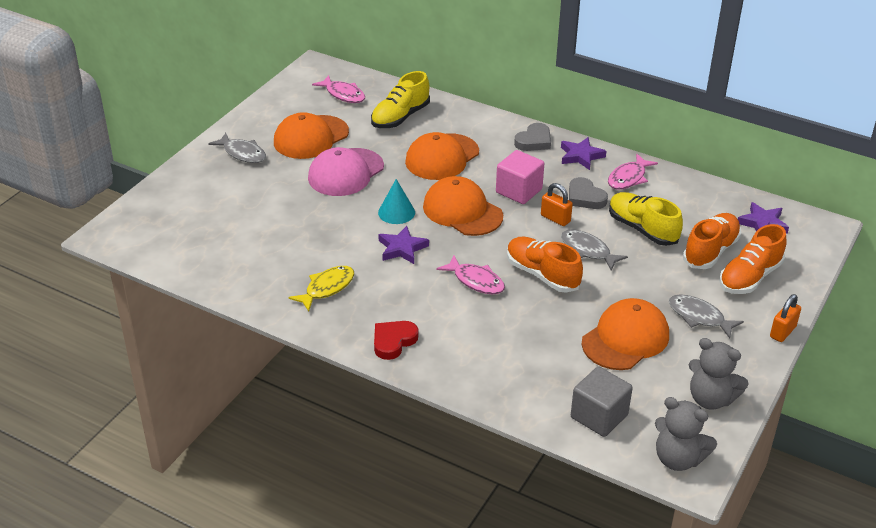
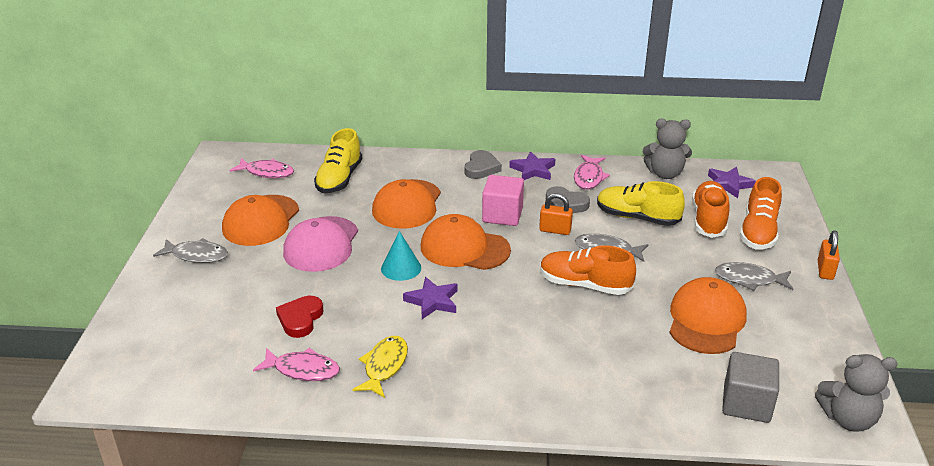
camera: 25 degrees left, 5 degrees down
red heart [374,321,418,360] -> red heart moved to [276,296,323,338]
pink fish [436,255,505,294] -> pink fish moved to [253,348,340,381]
grey teddy bear [689,338,749,410] -> grey teddy bear moved to [643,119,692,179]

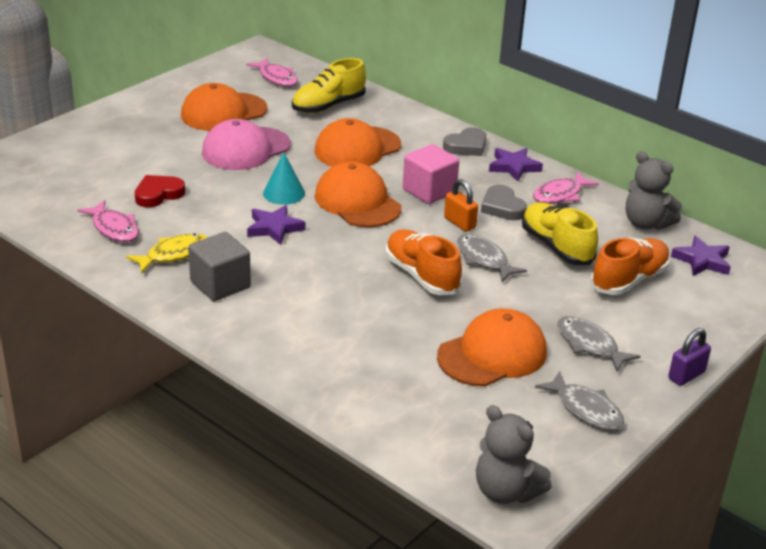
camera: 35 degrees right, 0 degrees up
grey fish [153,238,228,263] -> grey fish moved to [535,371,624,430]
grey cube [722,352,779,423] -> grey cube moved to [188,232,251,301]
orange shoe [740,177,782,249] -> none
orange padlock [818,230,840,280] -> purple padlock [668,328,711,386]

